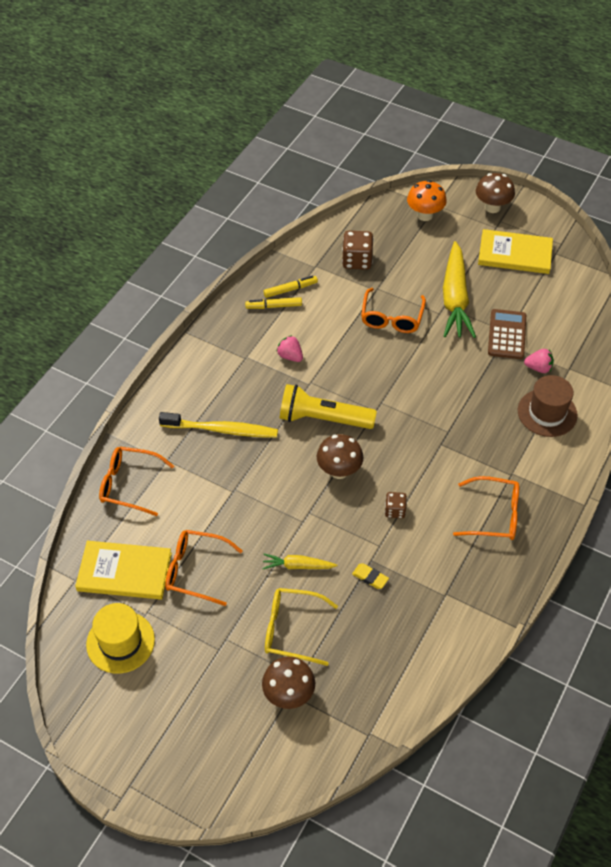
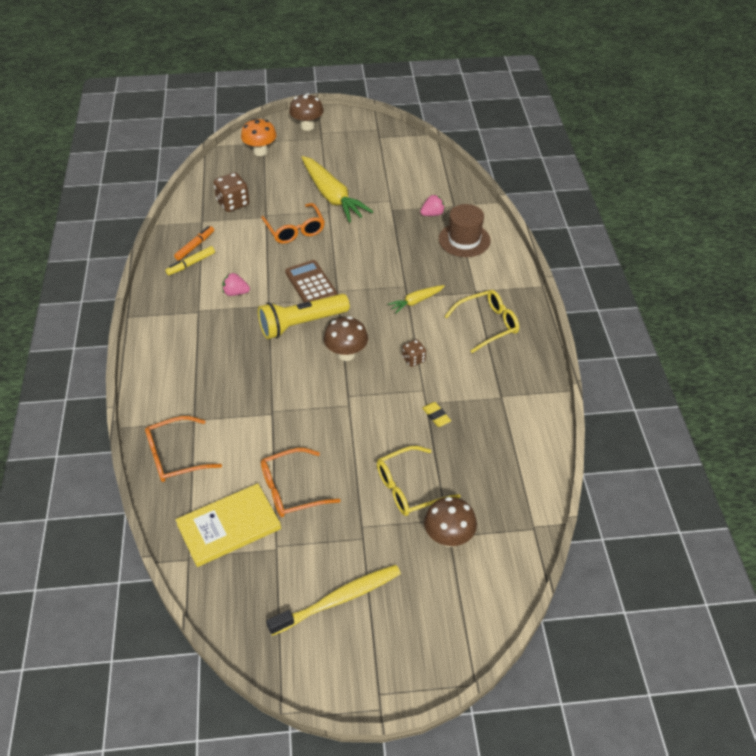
camera: 35 degrees left, 5 degrees down
yellow hat [86,603,155,674] -> none
yellow toothbrush [159,412,278,438] -> yellow toothbrush moved to [266,565,401,636]
yellow carrot [262,554,338,569] -> yellow carrot moved to [388,285,445,313]
yellow marker [264,276,318,298] -> orange marker [174,226,214,261]
yellow eraser [352,563,389,589] -> yellow eraser turned 60 degrees clockwise [422,402,451,427]
orange glasses [453,476,519,540] -> yellow glasses [444,290,519,353]
yellow book [478,229,553,274] -> none
brown calculator [488,309,526,359] -> brown calculator moved to [285,260,337,303]

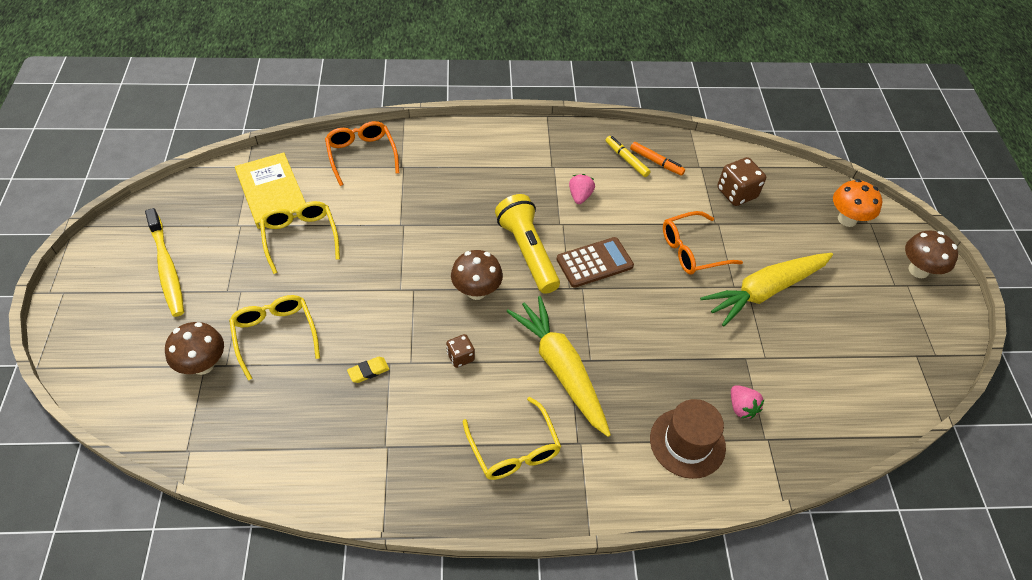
camera: 90 degrees right, 5 degrees up
orange glasses [261,448,341,517] -> yellow glasses [260,201,340,274]
yellow carrot [388,285,445,313] -> yellow carrot [506,296,611,437], size x2.04

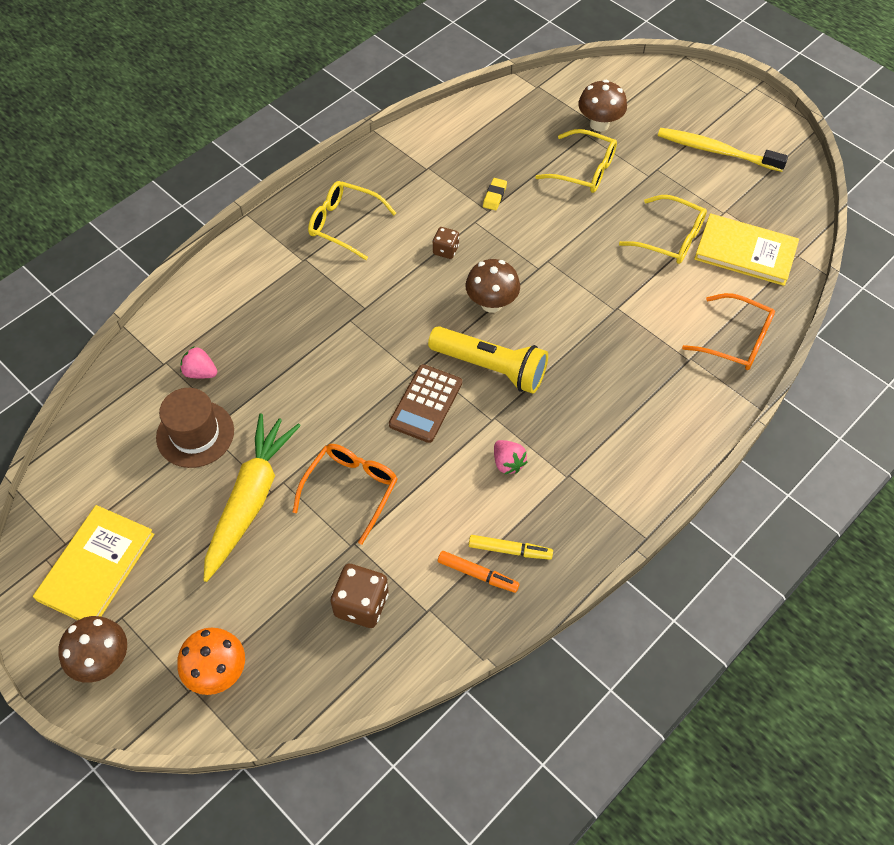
camera: 140 degrees right, 5 degrees up
yellow carrot [506,296,611,437] -> none
orange marker [630,142,685,176] -> orange marker turned 150 degrees counterclockwise [438,551,519,593]
brown hat [650,399,726,479] -> brown hat moved to [156,388,234,468]
none -> yellow book [33,505,154,620]

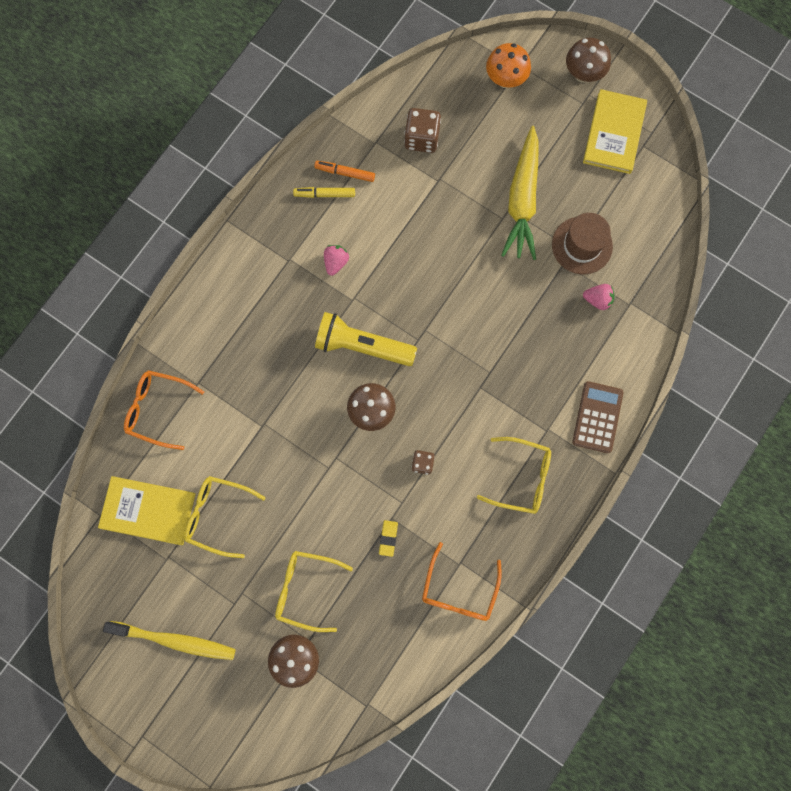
camera: 170 degrees right, 20 degrees up
orange glasses [293,444,398,545] -> orange glasses moved to [422,542,502,621]
brown calculator [389,364,462,443] -> brown calculator moved to [572,381,624,453]
pink strawberry [494,440,527,475] -> pink strawberry turned 60 degrees clockwise [324,245,349,276]

